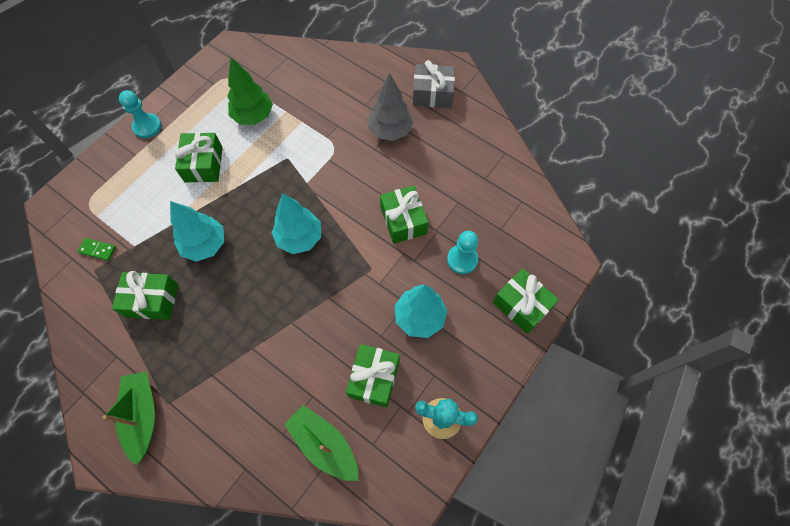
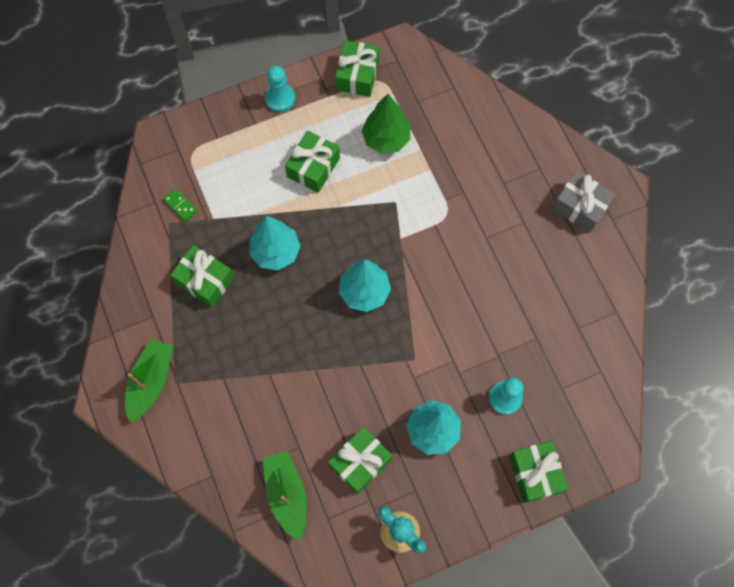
camera: 30 degrees right, 5 degrees up
grey tree [368,73,413,141] -> none
green gift [380,186,429,244] -> green gift moved to [335,40,380,97]

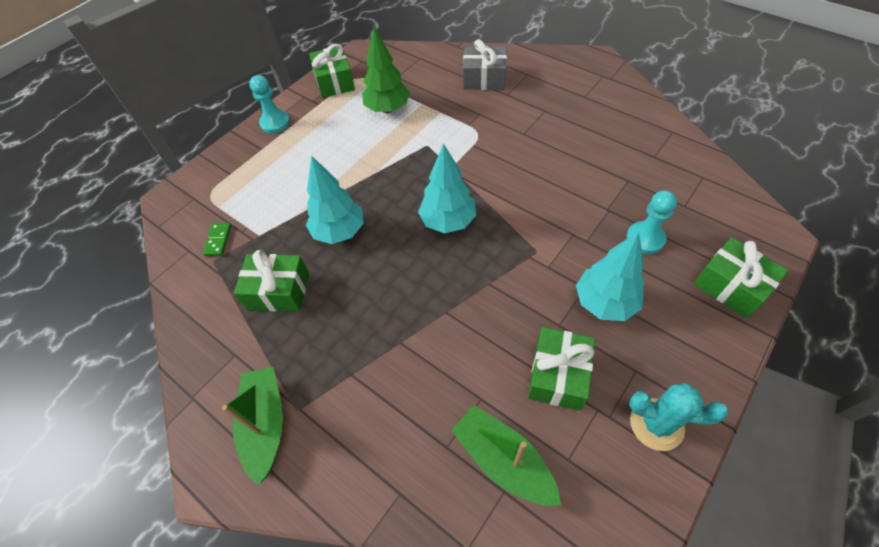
camera: 25 degrees left, 15 degrees down
green domino [163,188,197,222] -> green domino turned 75 degrees clockwise [203,223,231,256]
green gift [285,130,340,193] -> none
grey gift [552,171,615,232] -> grey gift moved to [463,39,507,90]

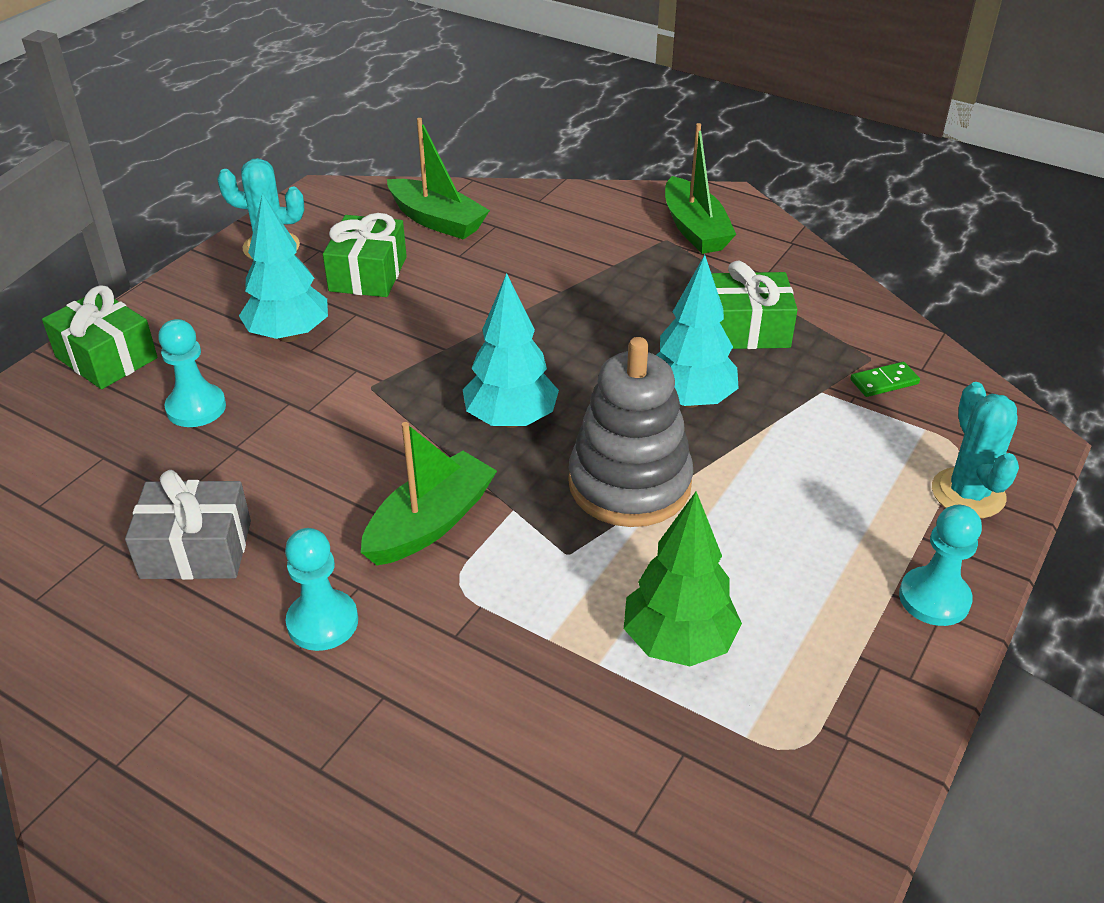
camera: 170 degrees right, 15 degrees down
green domino [203,223,231,256] -> green domino turned 75 degrees clockwise [850,362,920,397]
green gift [309,44,355,98] -> none
grey gift [463,39,507,90] -> grey gift moved to [125,470,251,580]
none -> turquoise pawn [285,528,358,651]
none -> green boat [361,422,497,565]
none -> grey stacking toy [568,337,693,527]
none -> turquoise cactus [932,382,1019,518]

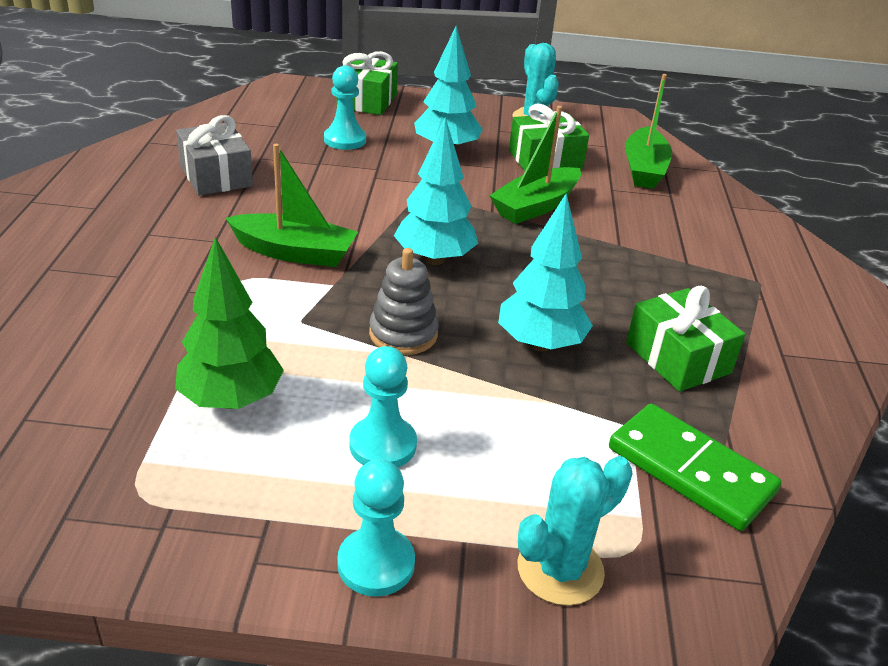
camera: 60 degrees right, 5 degrees down
turquoise pawn [285,528,358,651] -> turquoise pawn moved to [349,346,417,467]
grey stacking toy [568,337,693,527] -> grey stacking toy [369,248,439,355], size x0.61
green boat [665,123,736,254] -> green boat moved to [489,106,581,224]
green domino [850,362,920,397] -> green domino [609,404,782,531], size x2.10

